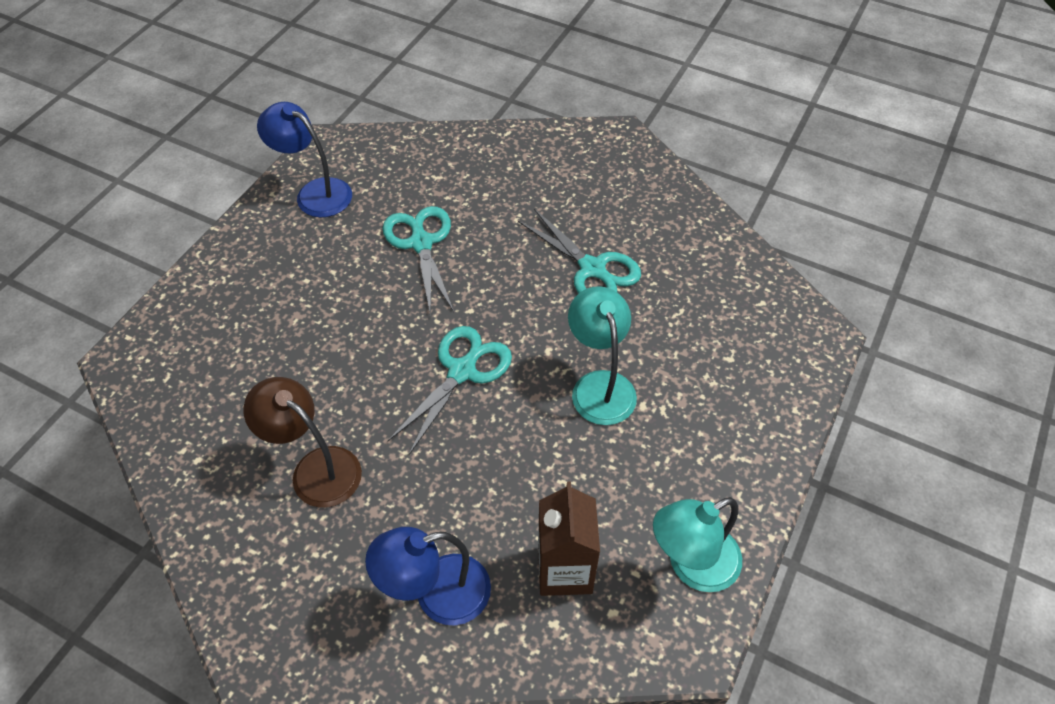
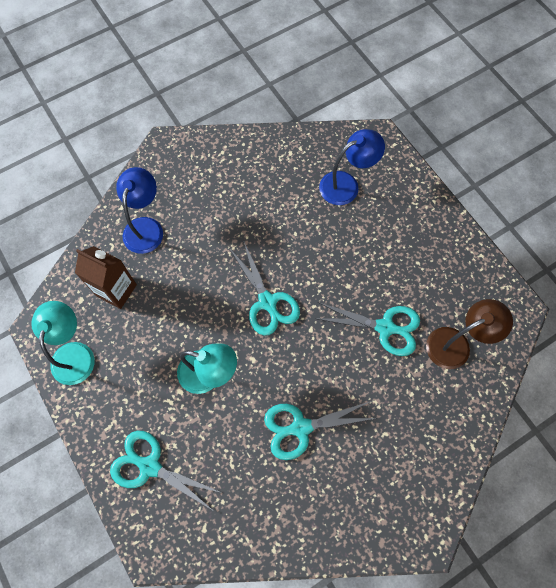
camera: 120 degrees right, 15 degrees up
brown lamp [243,377,362,508] -> brown lamp moved to [426,299,513,369]
blue lamp [257,102,352,218] -> blue lamp moved to [319,129,385,205]
none -> turquoise scissors [110,430,222,511]

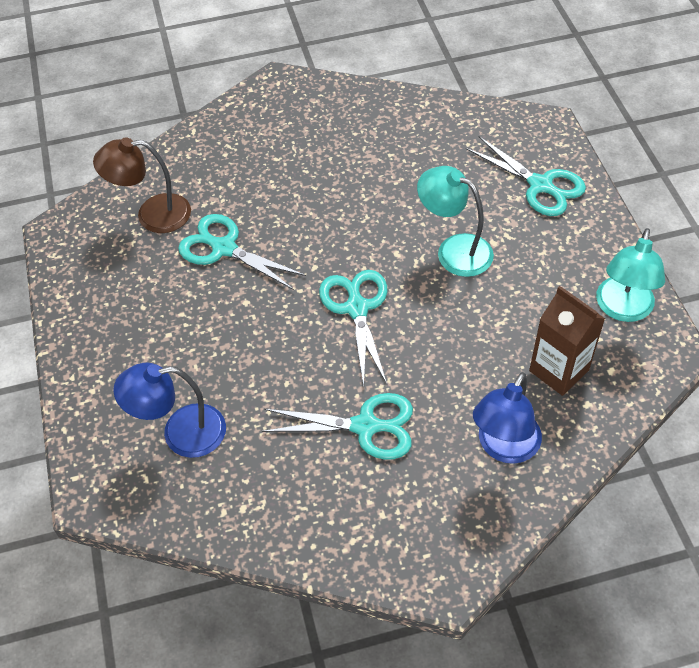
camera: 160 degrees left, 15 degrees down
turquoise scissors [264,401,377,460] -> turquoise scissors moved to [262,393,413,460]

